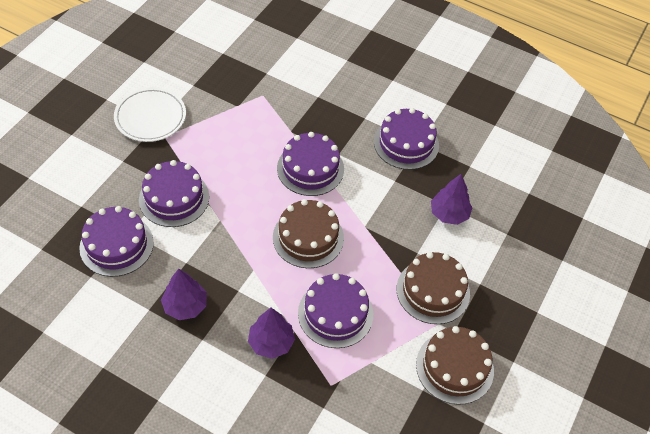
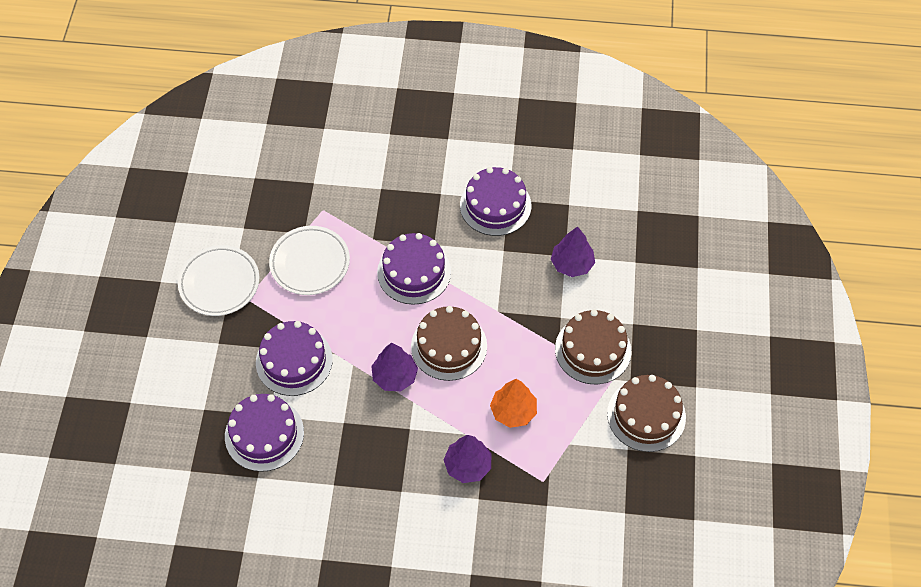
camera: 20 degrees left, 5 degrees up
purple tree [161,269,207,320] -> purple tree moved to [371,343,418,391]
purple cake [298,273,373,348] -> orange tree [490,379,537,428]
none -> white plate [269,226,350,295]

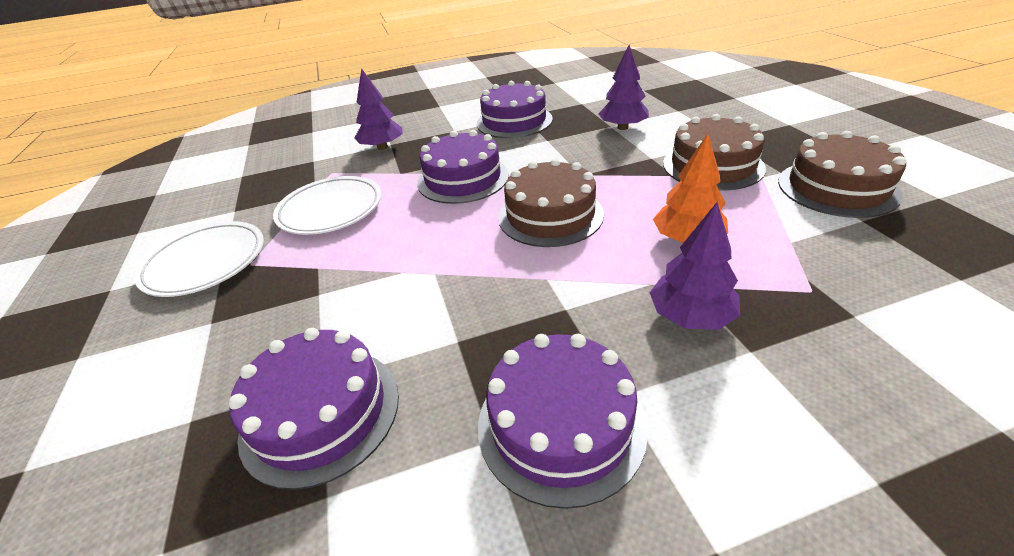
camera: 20 degrees left, 20 degrees down
purple cake [256,321,333,396] -> purple cake moved to [478,334,648,509]
purple tree [371,343,418,391] -> purple tree moved to [354,68,403,150]

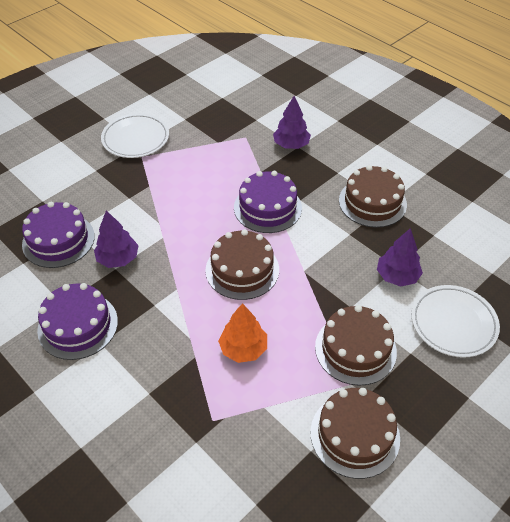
camera: 60 degrees right, 10 degrees up
white plate [273,176,382,235] -> white plate moved to [411,285,500,358]
purple cake [477,81,553,138] -> brown cake [339,165,407,227]
purple tree [649,202,740,330] -> purple tree moved to [94,210,139,268]

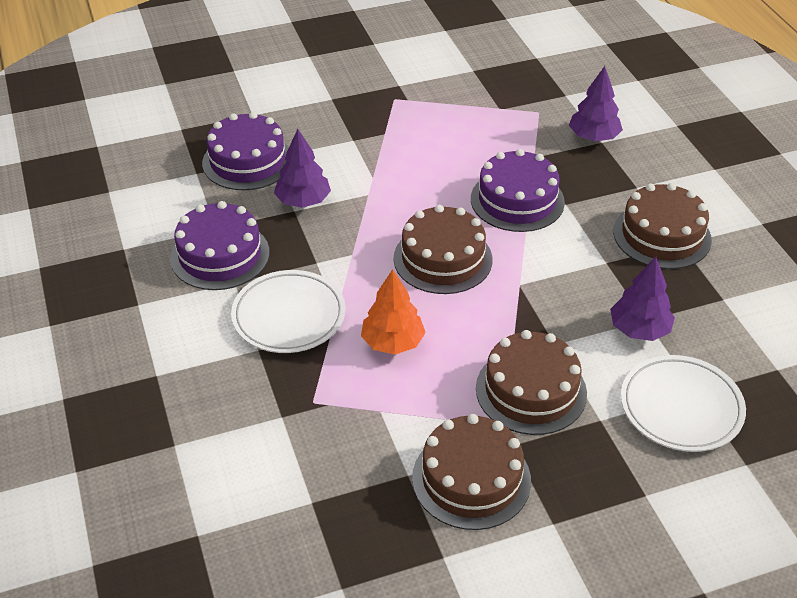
camera: 25 degrees right, 5 degrees down
white plate [101,113,169,158] -> white plate moved to [231,270,346,353]

